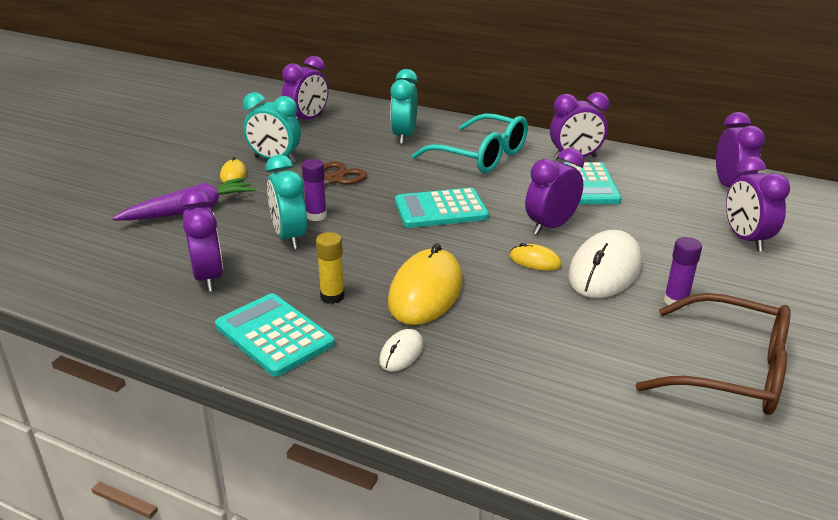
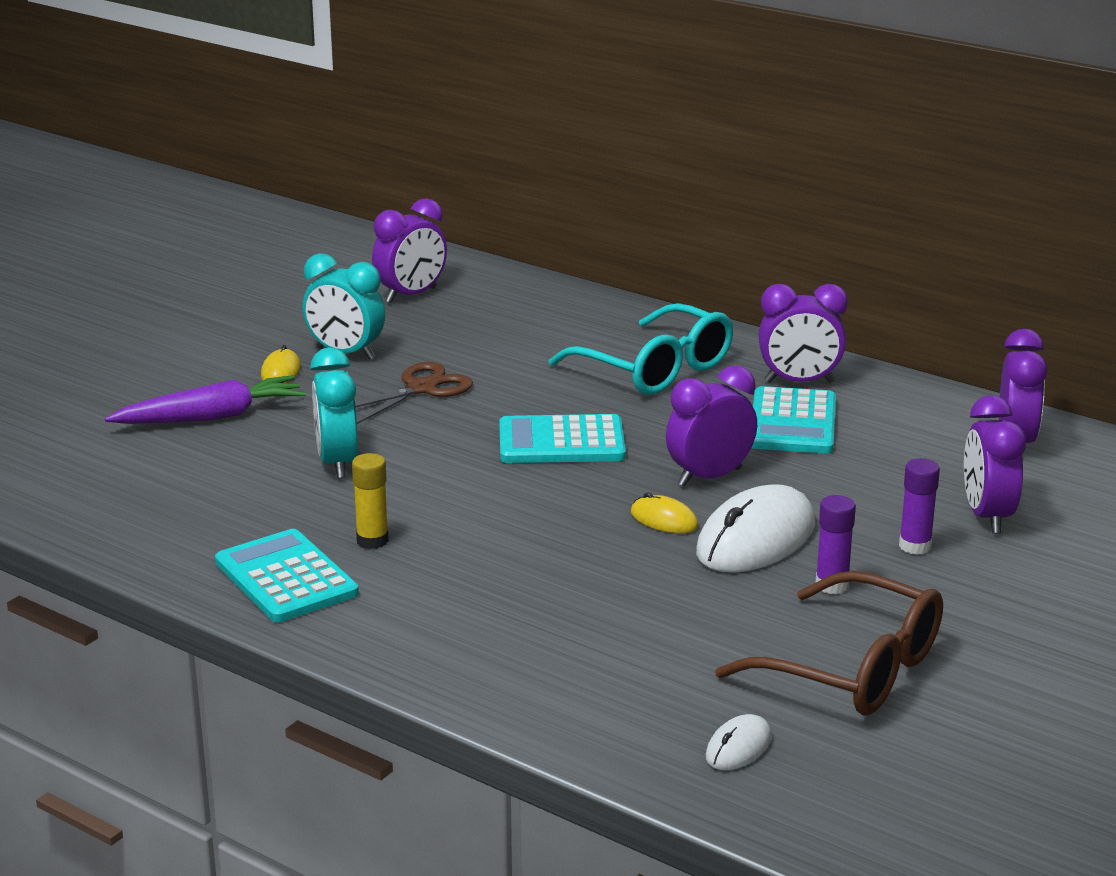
camera: 10 degrees right, 5 degrees down
purple clock [180,189,223,292] -> none
purple glue stick [302,159,327,221] -> purple glue stick moved to [899,458,940,555]
white mouse [379,329,423,372] -> white mouse moved to [706,714,772,770]
yellow mouse [388,243,463,325] -> none
turquoise clock [390,69,418,144] -> none

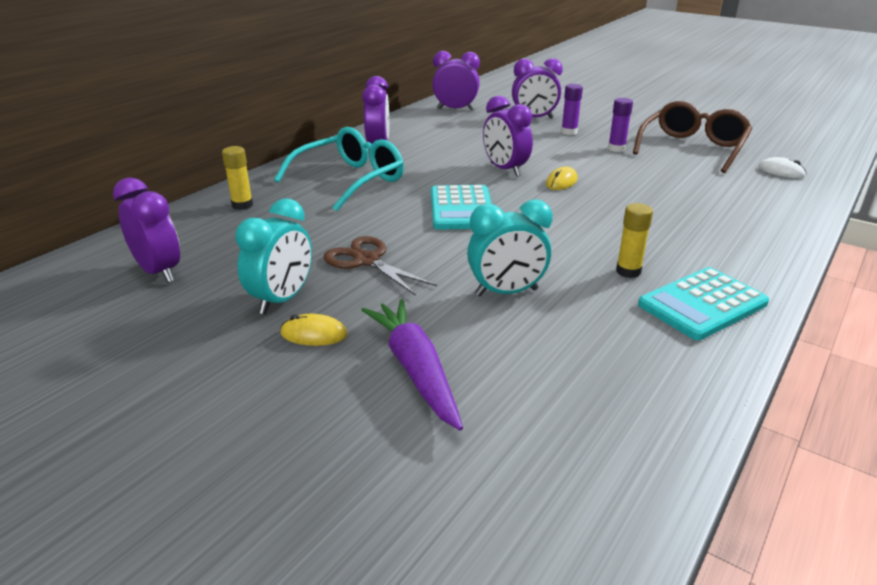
camera: 90 degrees left, 5 degrees up
white mouse [696,484,815,572] -> none
turquoise calculator [751,386,836,453] -> none
none -> yellow glue stick [222,146,253,210]

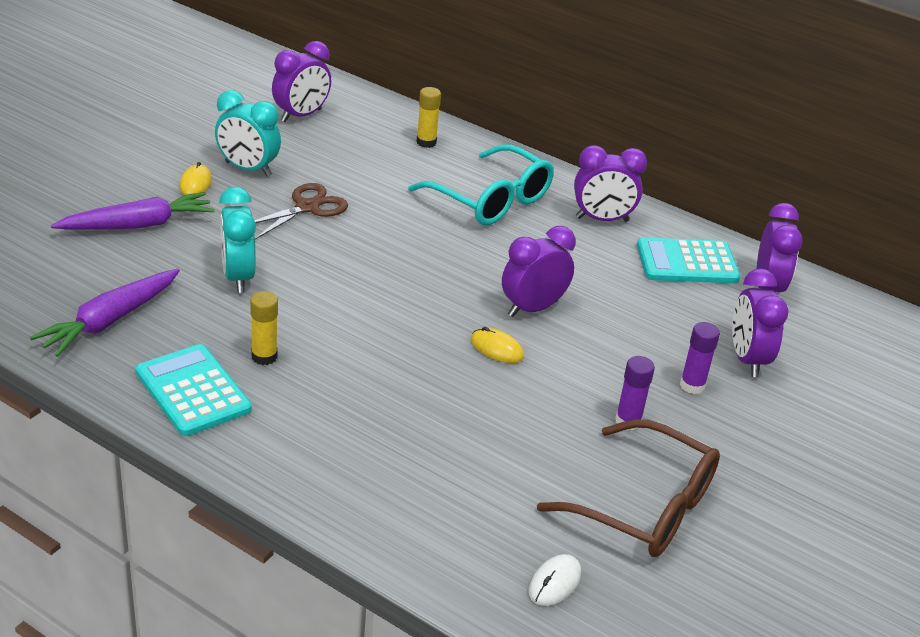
camera: 85 degrees right, 5 degrees up
turquoise calculator [431,185,492,230] -> turquoise calculator moved to [637,238,740,283]
none -> purple carrot [30,269,180,357]

